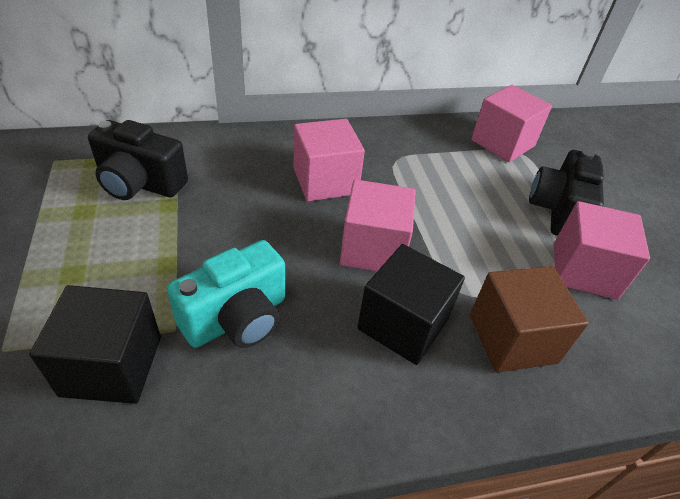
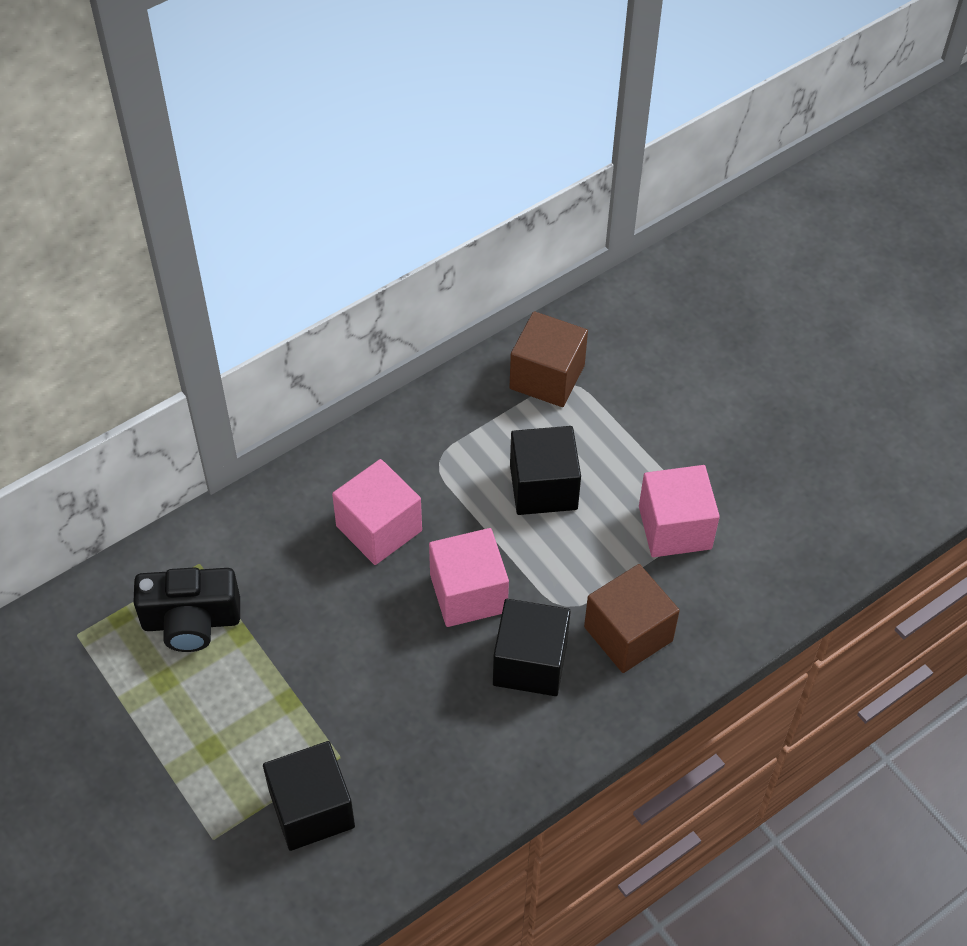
camera: 20 degrees left, 10 degrees up
turquoise camera [167,240,285,348] -> none
pink cube [471,85,552,162] -> brown cube [509,311,588,407]
black camera [529,150,604,236] -> none
none -> black cube [510,426,581,515]

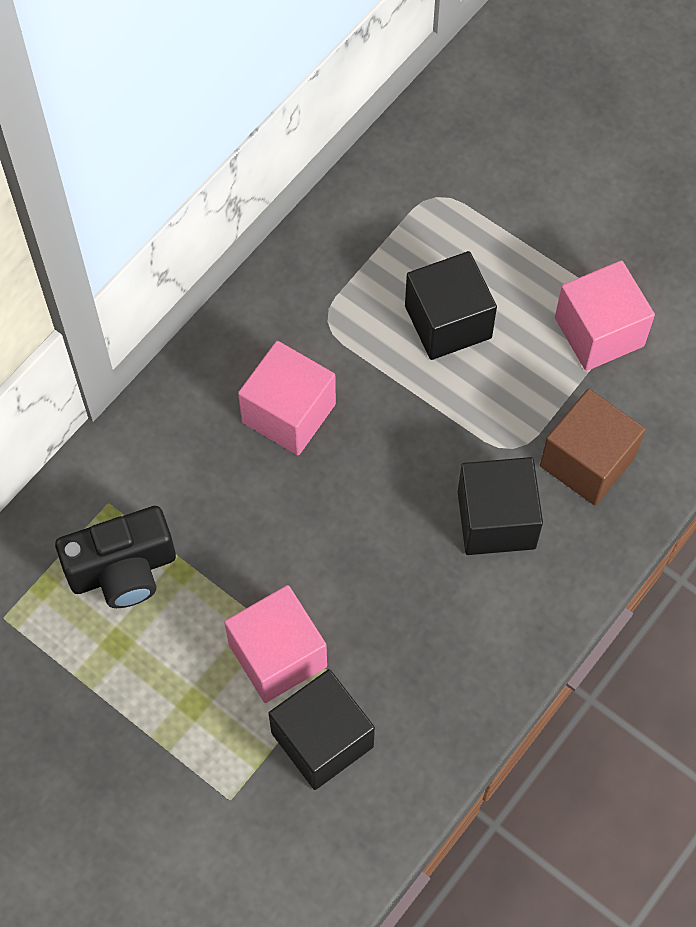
camera: 15 degrees left, 10 degrees up
pink cube [429,528,509,627] -> pink cube moved to [224,585,327,703]
brown cube [509,311,588,407] -> none

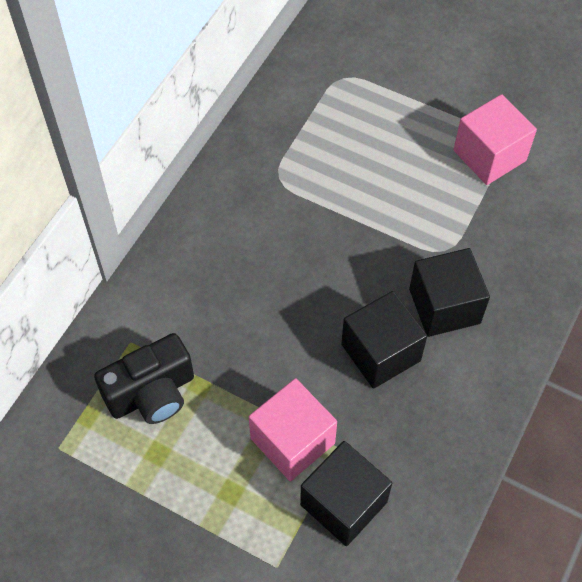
camera: 10 degrees left, 5 degrees down
pink cube [238,341,336,455] -> none
black cube [405,251,497,360] -> black cube moved to [341,291,427,389]
brown cube [540,389,646,506] -> none

